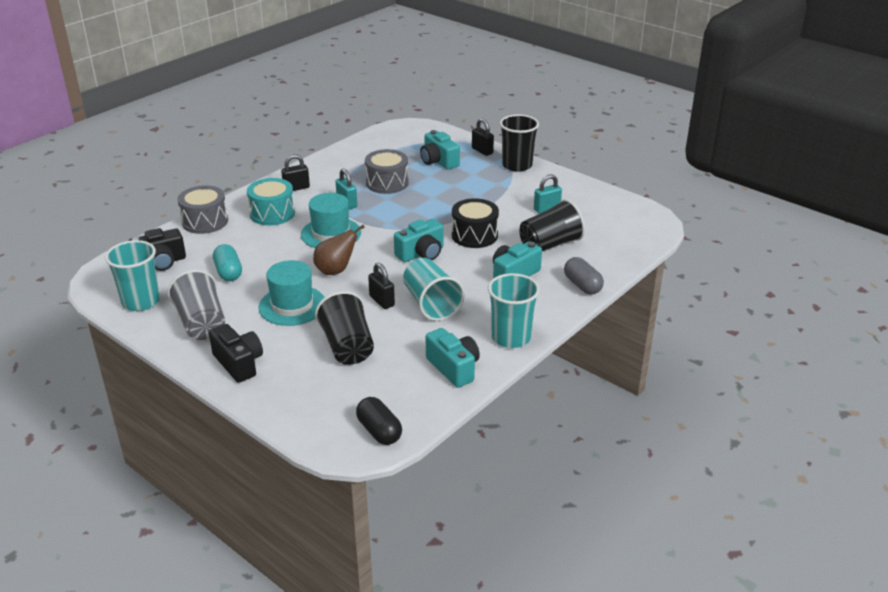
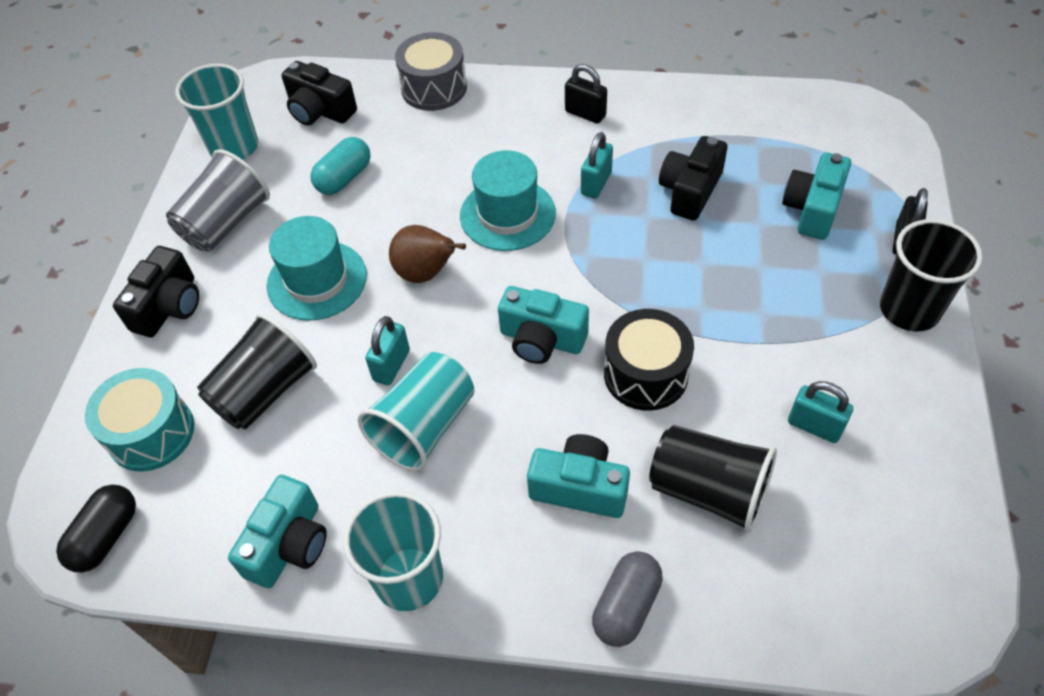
camera: 60 degrees right, 20 degrees up
turquoise drum [247,178,295,225] -> turquoise drum moved to [85,368,194,472]
grey drum [365,149,409,194] -> black camera [659,136,728,221]
black padlock [368,263,395,309] -> turquoise padlock [365,316,410,385]

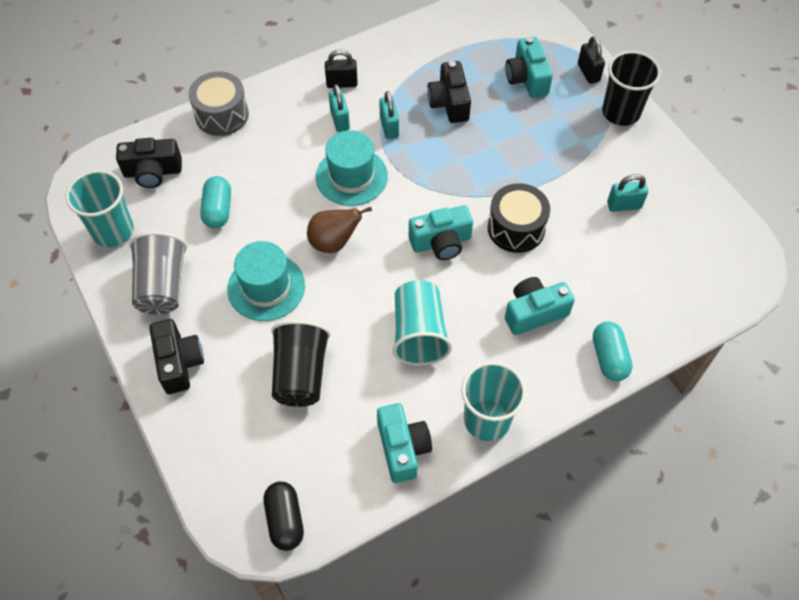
camera: 40 degrees left, 5 degrees up
turquoise drum [85,368,194,472] -> none
turquoise padlock [365,316,410,385] -> turquoise padlock moved to [329,84,350,132]
grey capsule [592,551,663,647] -> turquoise capsule [593,322,633,381]
black cup [649,425,777,533] -> none

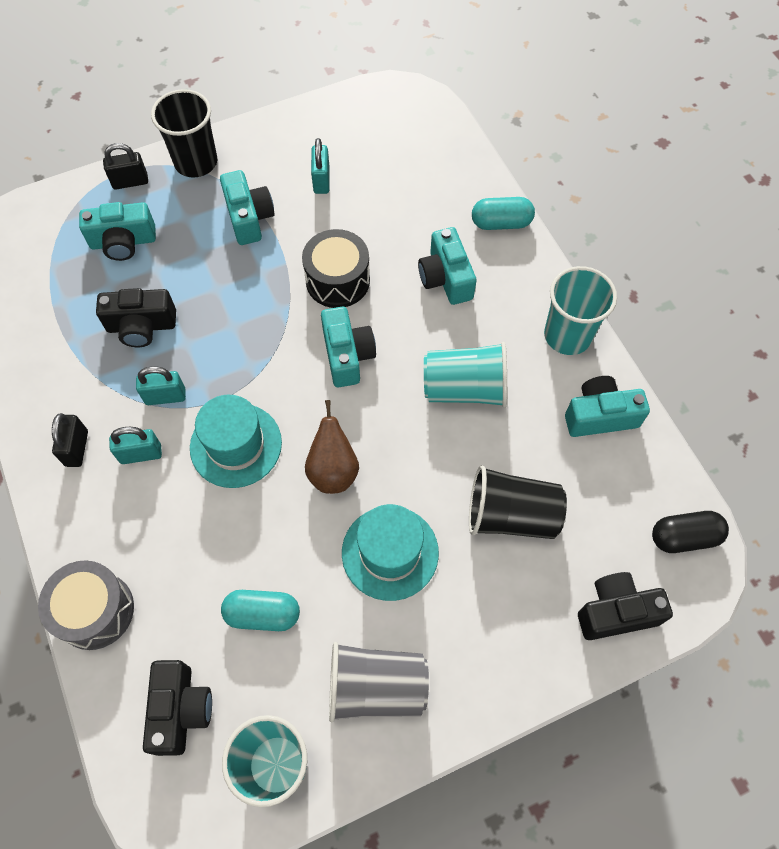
camera: 85 degrees left, 5 degrees up
black camera [149,319,204,394] -> black camera moved to [578,572,673,640]
none -> turquoise camera [220,170,274,245]

